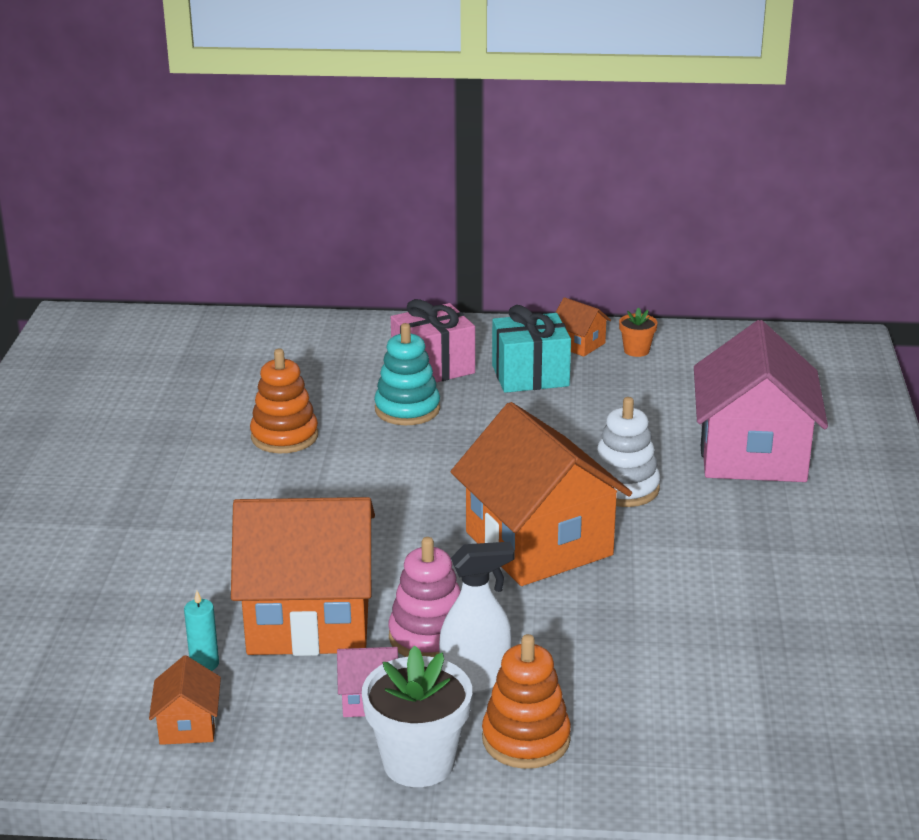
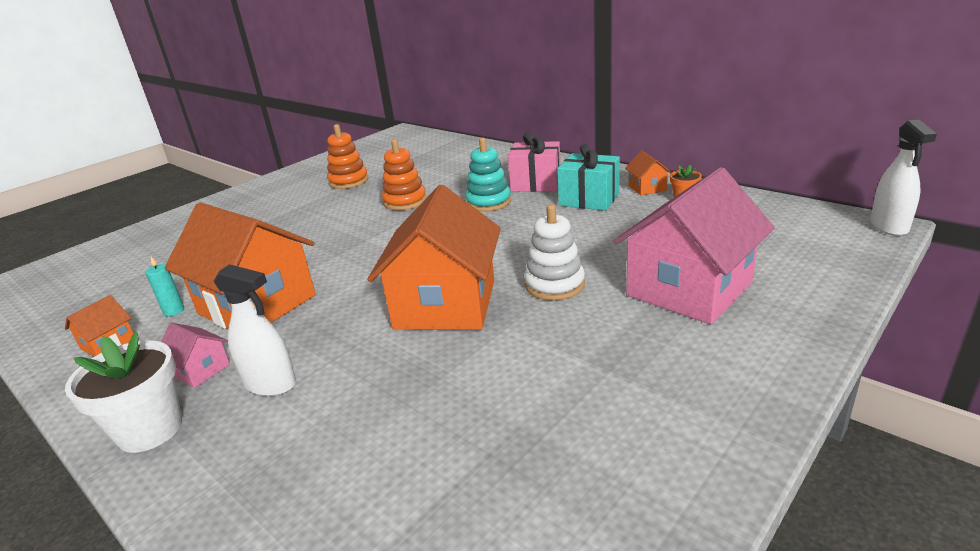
camera: 40 degrees right, 0 degrees up
pink stacking toy [388,537,461,657] -> none
orange stacking toy [482,634,571,769] -> orange stacking toy moved to [327,124,368,189]
none -> white spray bottle [870,120,937,236]

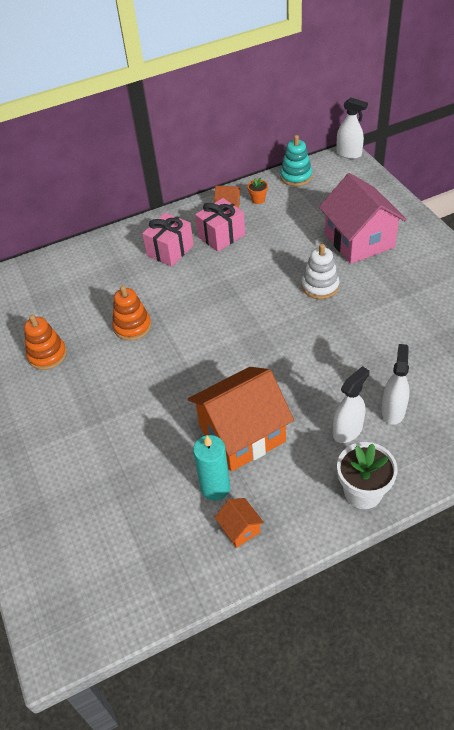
camera: 65 degrees left, 20 degrees up
turquoise candle [146,257,184,316] -> turquoise candle [193,435,230,501], size x1.86
pink house [161,323,230,388] -> none
orange house [367,185,501,330] -> none
turquoise stacking toy [465,138,511,212] -> turquoise stacking toy moved to [280,135,312,186]
turquoise gift [557,144,620,211] -> pink gift [195,198,245,252]
none -> white spray bottle [381,344,410,425]

